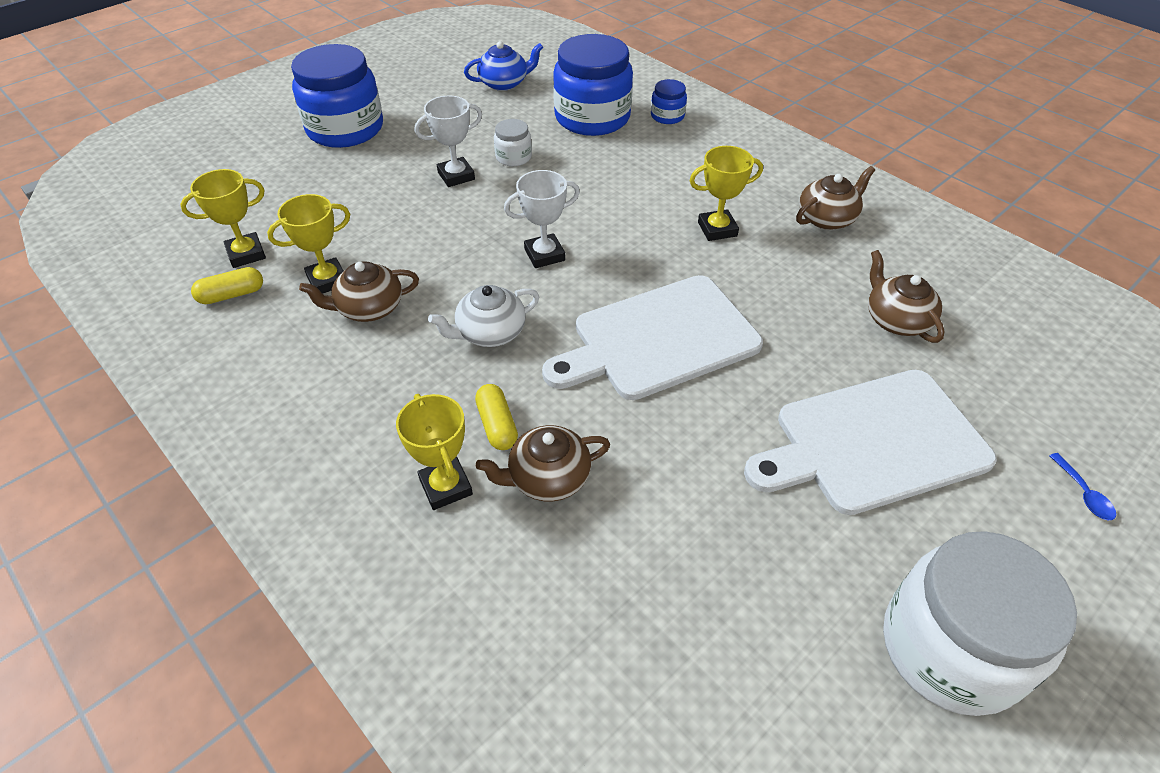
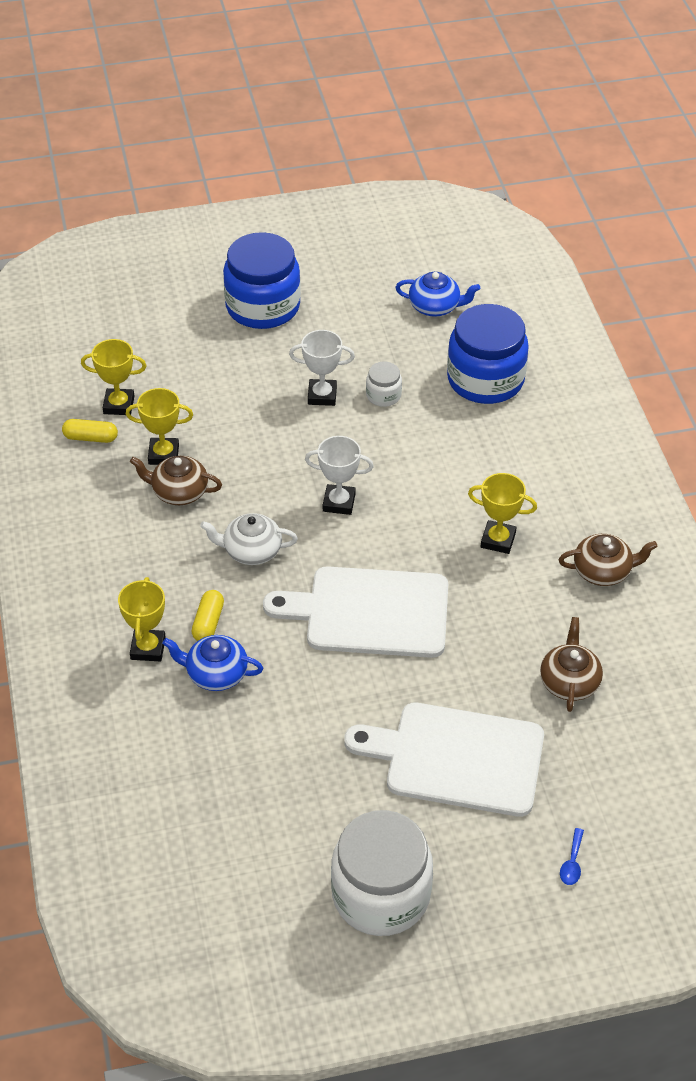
camera: 30 degrees right, 0 degrees up
brown teapot [476,425,610,501] -> blue teapot [163,635,263,691]
blue jar [651,79,687,124] -> none

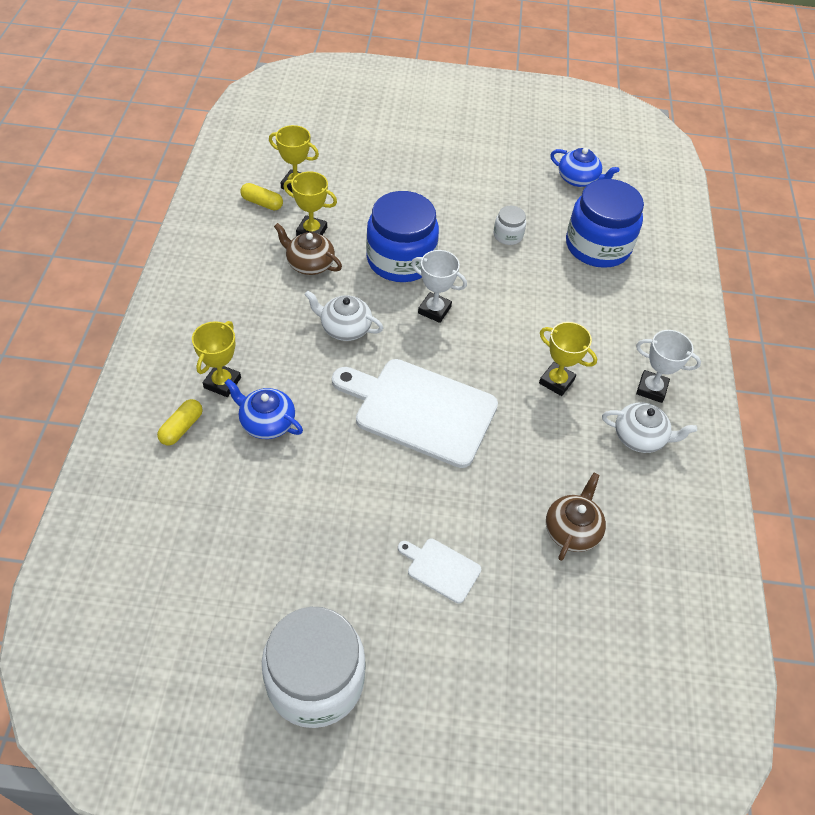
camera: 15 degrees right, 5 degrees up
yellow capsule [191,590,224,641] -> yellow capsule moved to [157,399,203,445]
blue jar [223,232,301,329] -> blue jar moved to [366,191,439,282]
white trophy [289,330,355,406] -> white trophy moved to [636,330,701,403]
white cutting board [344,703,544,817] -> white cutting board [398,539,482,604], size x0.45
brown teapot [559,534,657,586] -> white teapot [602,402,697,453]
blue spoon [560,828,584,885] -> none

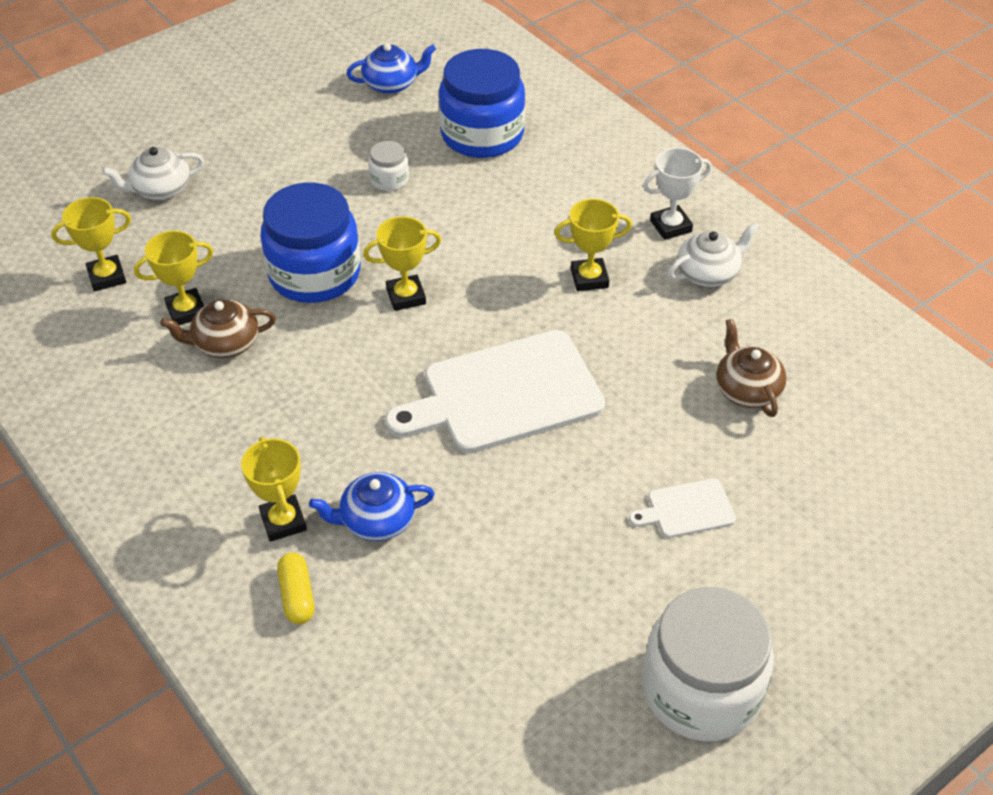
camera: 40 degrees left, 5 degrees down
yellow capsule [240,183,283,211] -> none
white teapot [304,290,383,341] -> white teapot moved to [102,147,204,200]
white trophy [411,250,467,323] -> yellow trophy [363,216,441,311]

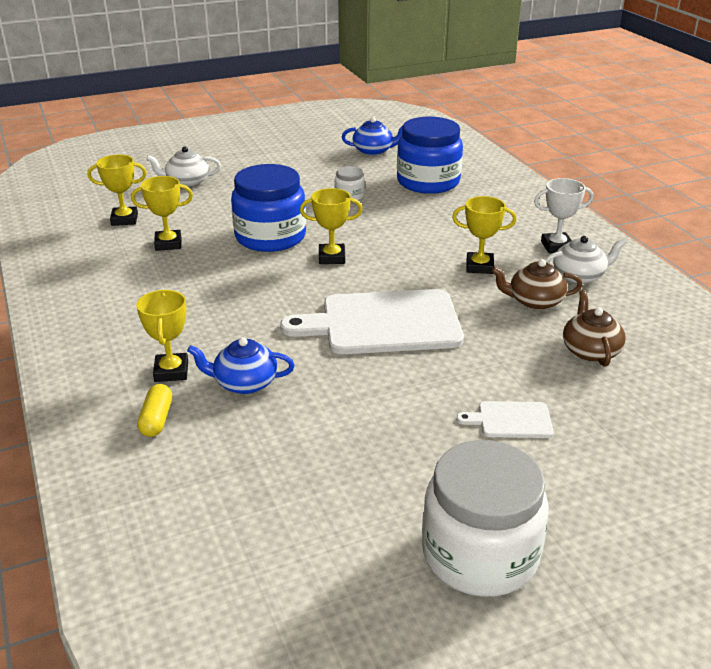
camera: 15 degrees right, 15 degrees down
brown teapot [160,299,276,358] -> brown teapot moved to [491,259,582,310]

